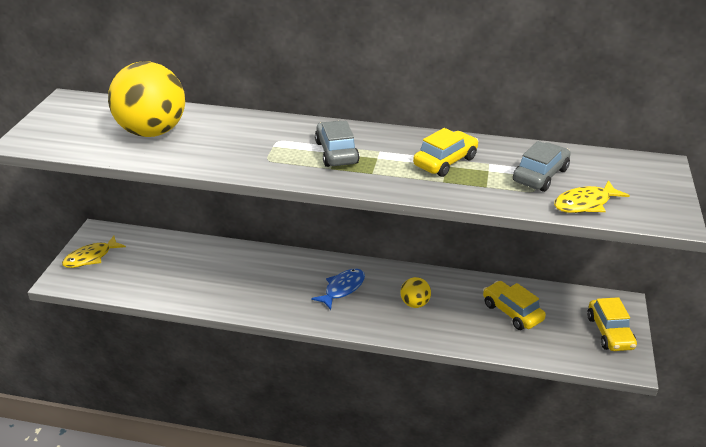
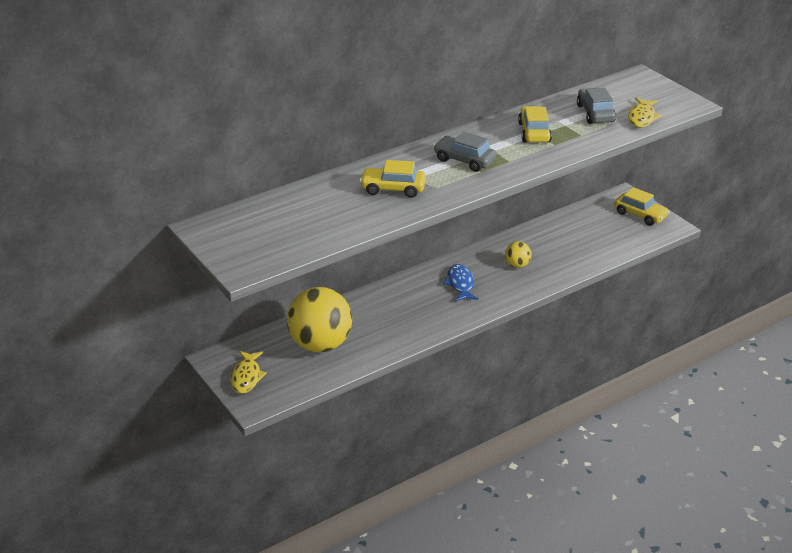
camera: 45 degrees left, 0 degrees up
yellow ball [108,62,185,137] -> yellow ball moved to [287,287,352,352]
yellow car [483,281,546,330] -> yellow car moved to [360,160,426,198]

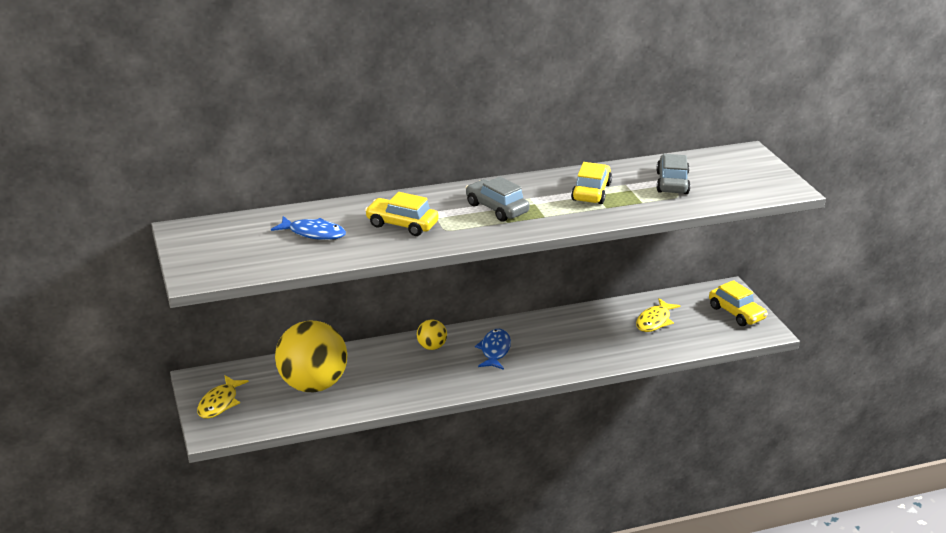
camera: 15 degrees right, 5 degrees down
yellow ball [505,241,532,268] -> yellow ball moved to [417,319,447,350]
yellow fish [628,97,662,127] -> yellow fish moved to [636,298,680,332]
none -> blue fish [271,216,346,240]

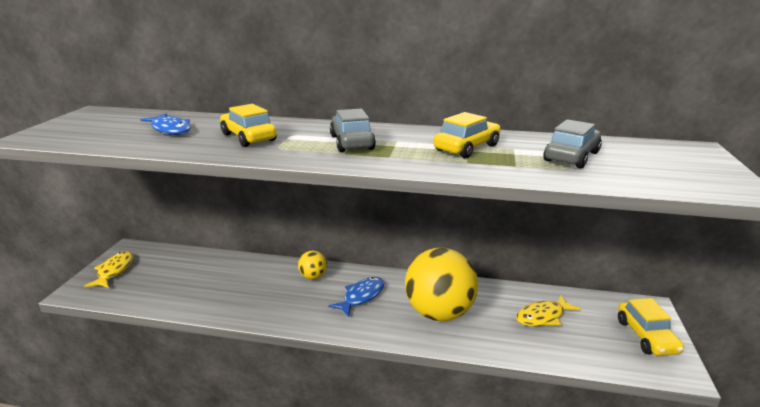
camera: 30 degrees right, 5 degrees down
yellow fish [197,375,249,419] -> yellow fish turned 135 degrees clockwise [84,251,133,288]
yellow ball [275,321,348,392] -> yellow ball moved to [405,248,478,321]

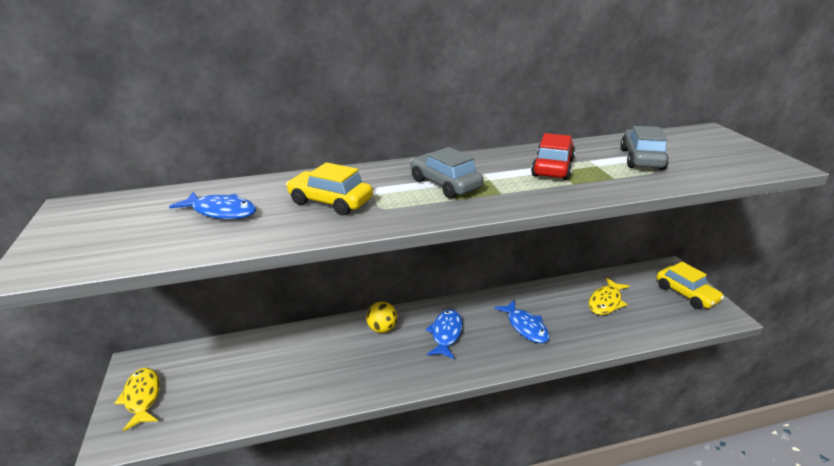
camera: 25 degrees left, 5 degrees up
yellow ball [405,248,478,321] -> blue fish [494,300,550,343]
yellow car [433,112,501,158] -> red car [531,133,575,180]

